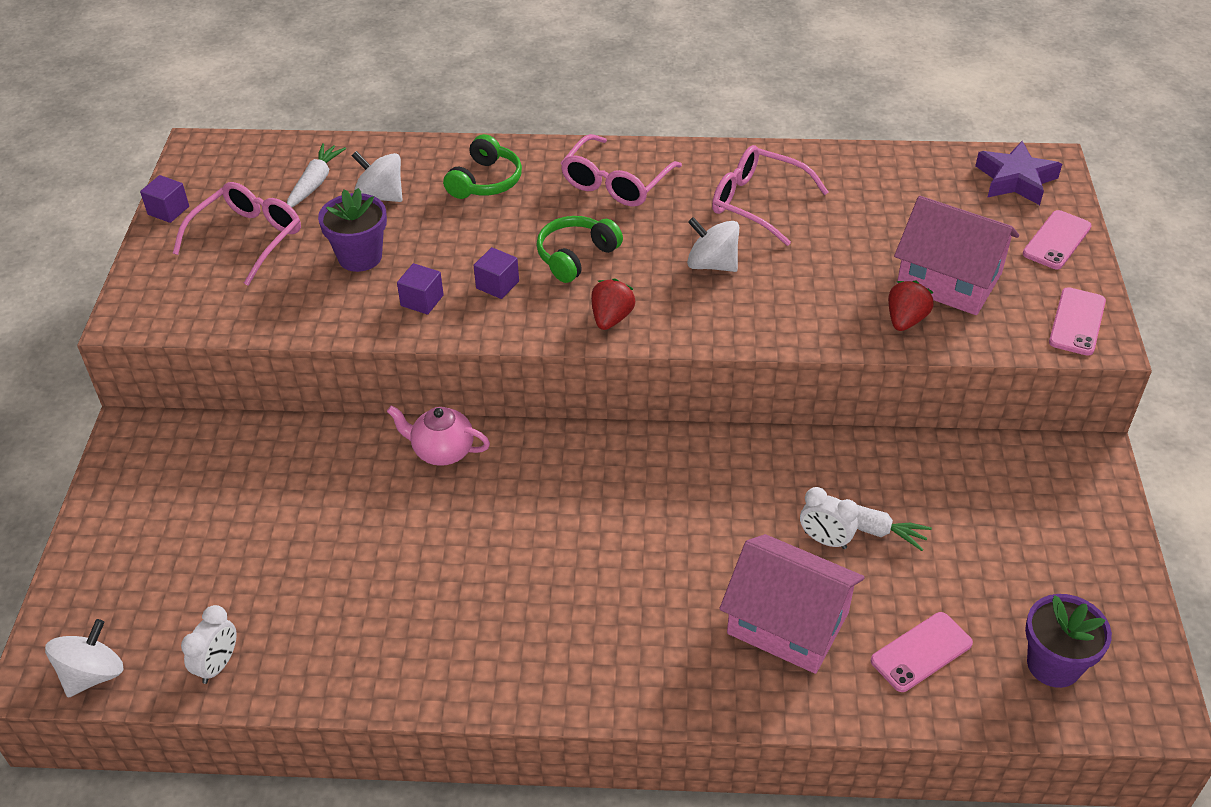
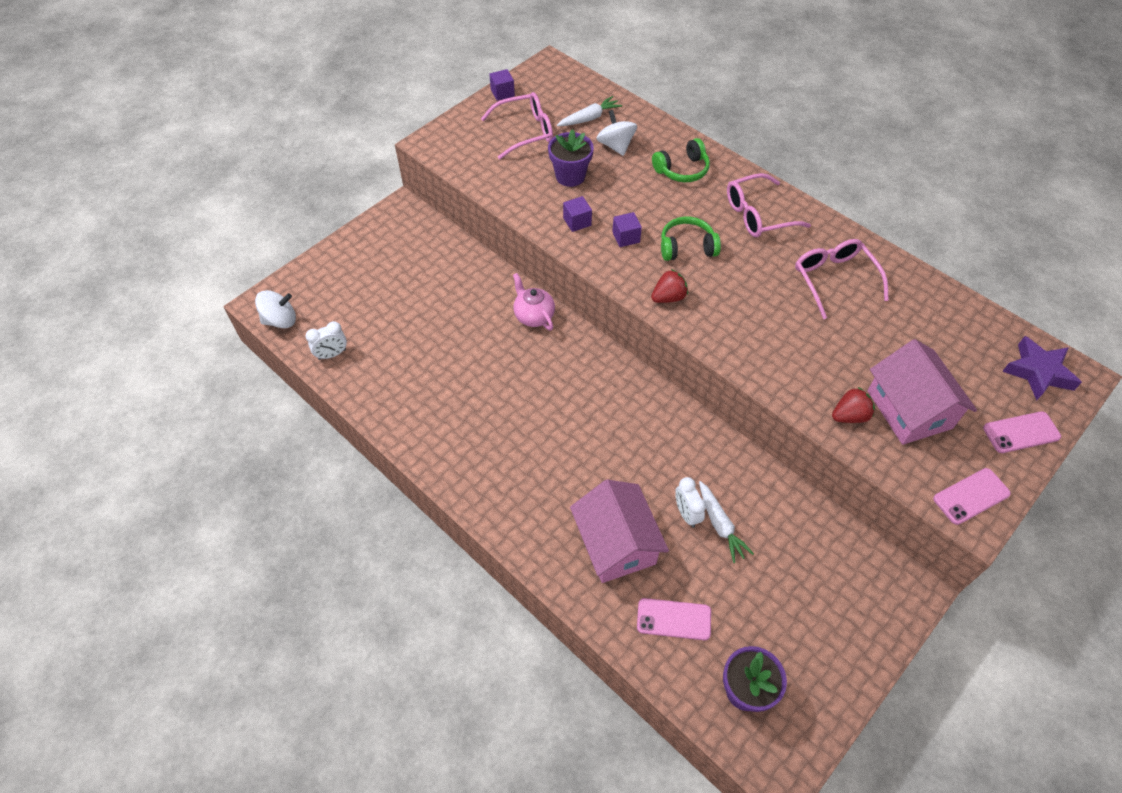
camera: 40 degrees right, 10 degrees up
white spinning top [687,217,739,272] -> none

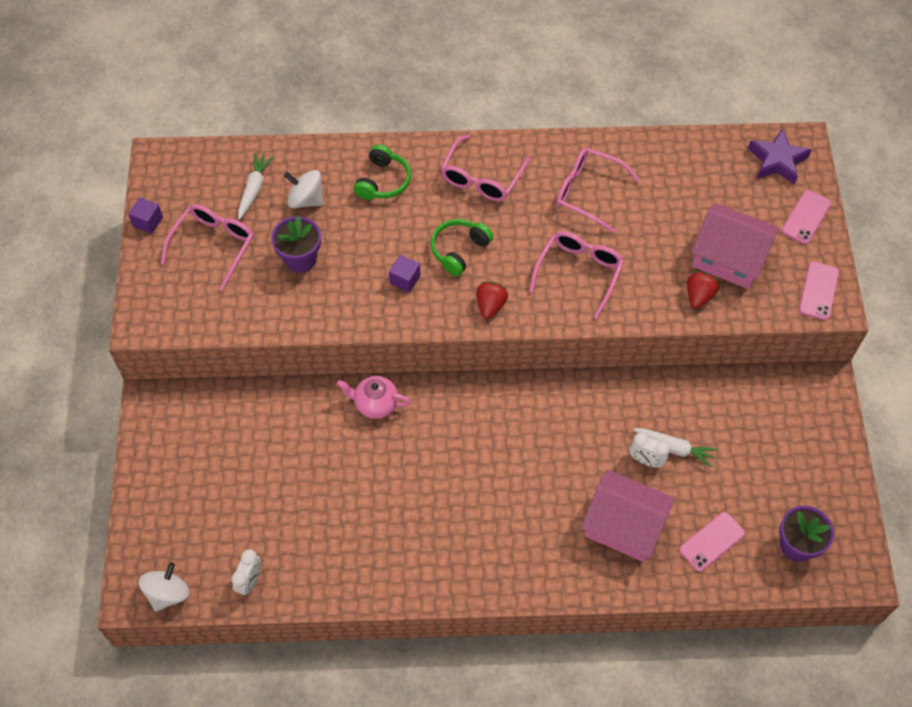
camera: 45 degrees left, 5 degrees up
purple cube [563,196,592,232] -> none
none -> pink glasses [529,231,624,319]

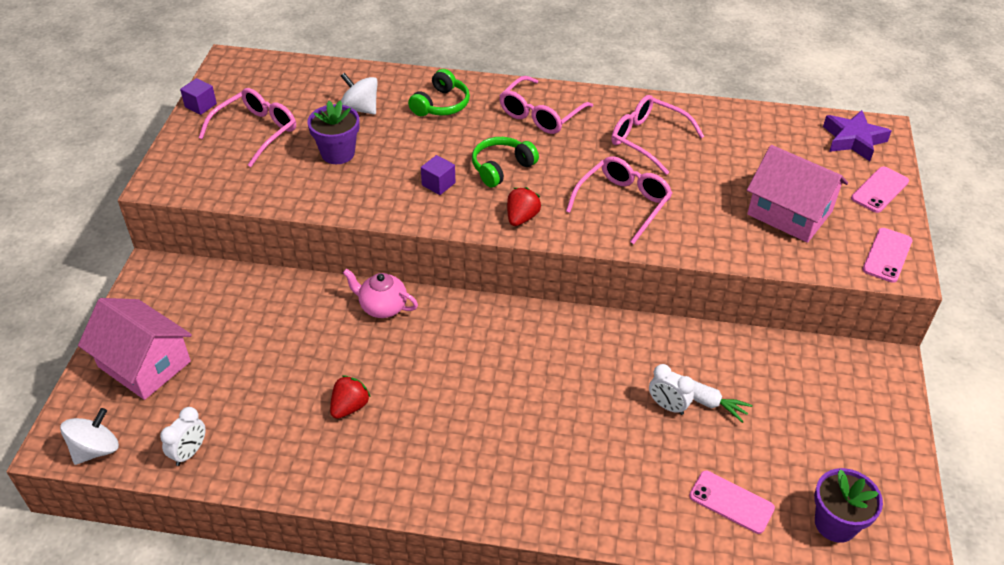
camera: 10 degrees right, 15 degrees down
white carrot [238,153,273,220] -> none
pink house [581,470,675,562] -> pink house moved to [78,298,192,400]
pink phone [679,512,745,572] -> pink phone turned 60 degrees clockwise [689,471,775,534]
red strawberry [687,271,719,309] -> red strawberry moved to [330,375,370,419]

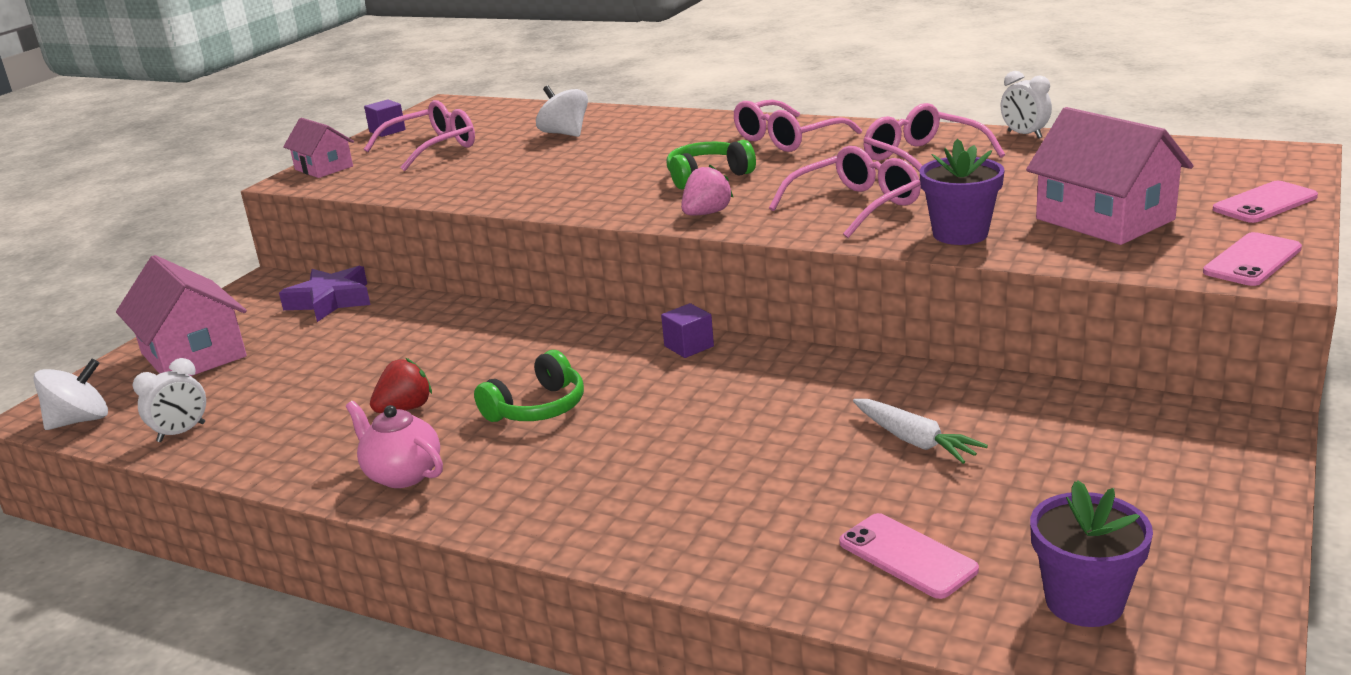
camera: 20 degrees right, 20 degrees down
purple flower pot [307,101,360,164] -> purple flower pot moved to [919,139,1005,245]
pink teapot [343,269,418,318] -> pink teapot moved to [346,401,443,488]
green headphones [408,69,470,116] -> green headphones moved to [474,350,584,422]
purple cube [421,155,455,195] -> purple cube moved to [661,303,714,358]
red strawberry [507,187,541,226] -> pink strawberry [681,165,733,216]
white clock [649,364,695,415] -> white clock moved to [1001,71,1052,139]
purple star [823,110,891,161] -> purple star moved to [279,266,370,322]
none -> pink house [283,118,354,178]

